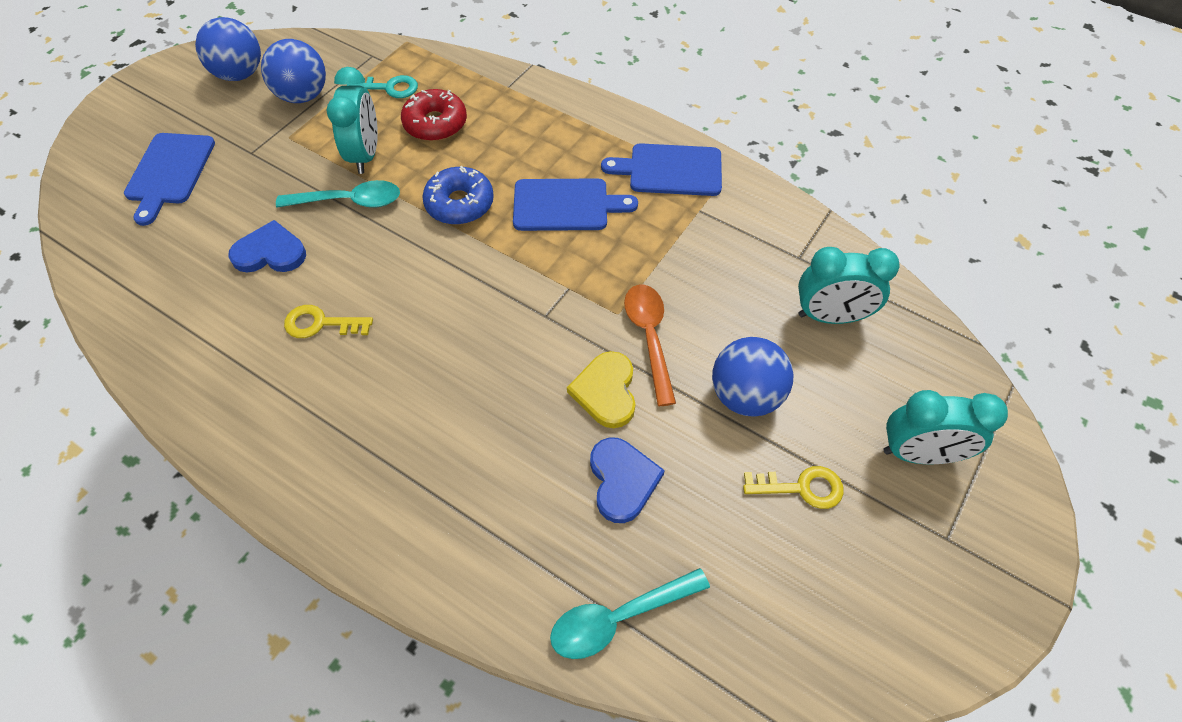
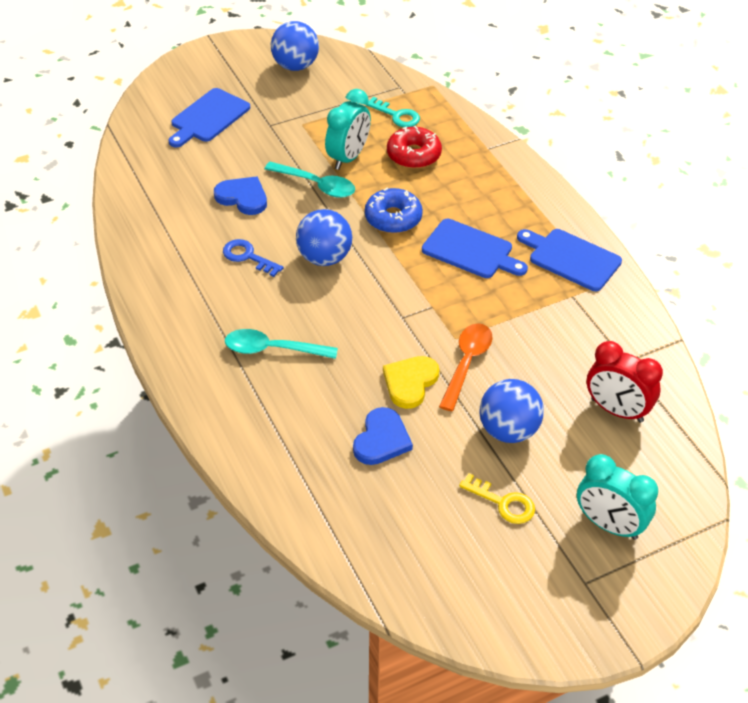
camera: 30 degrees right, 10 degrees down
blue ball [261,39,326,103] -> blue ball moved to [296,209,352,266]
yellow key [284,305,373,338] -> blue key [223,239,283,277]
turquoise spoon [550,568,710,659] -> turquoise spoon moved to [225,329,338,359]
turquoise clock [798,247,900,324] -> red clock [587,341,663,423]

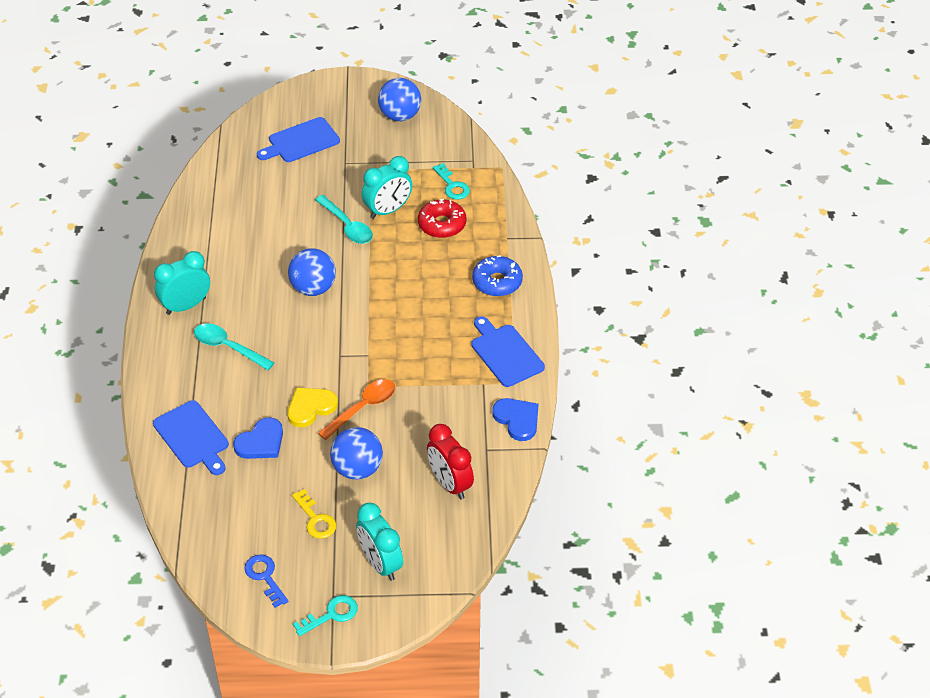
camera: 25 degrees right, 0 degrees up
blue heart [214,177,267,215] -> blue heart moved to [492,398,538,441]
blue key [223,239,283,277] -> blue key moved to [244,554,288,608]
blue donut [365,188,423,233] -> blue donut moved to [472,255,523,297]
blue cutting board [422,219,528,278] -> blue cutting board moved to [153,400,229,475]
none -> turquoise clock [154,251,210,315]
none -> turquoise key [293,595,358,636]

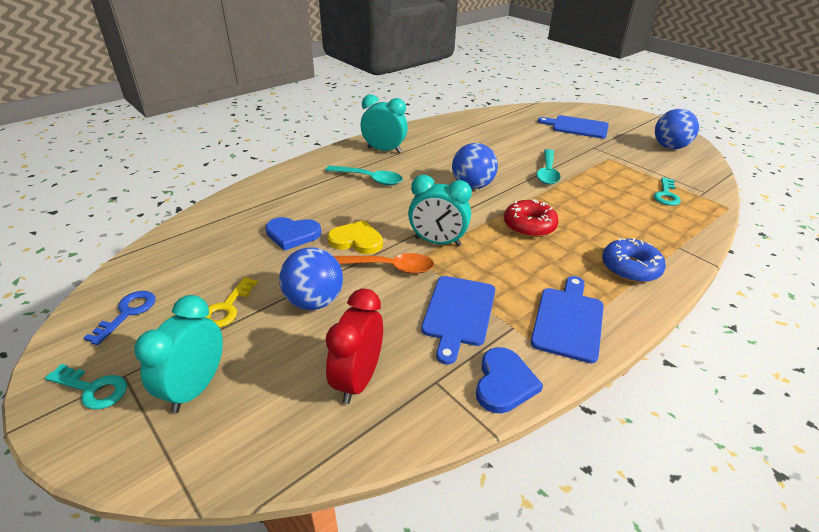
camera: 50 degrees right, 10 degrees down
blue cutting board [153,400,229,475] -> blue cutting board moved to [421,276,495,365]
turquoise spoon [194,323,274,370] -> turquoise spoon turned 120 degrees clockwise [325,165,403,185]
turquoise clock [362,156,412,219] -> turquoise clock moved to [408,175,472,246]
red donut [418,199,467,238] -> red donut moved to [504,199,559,237]

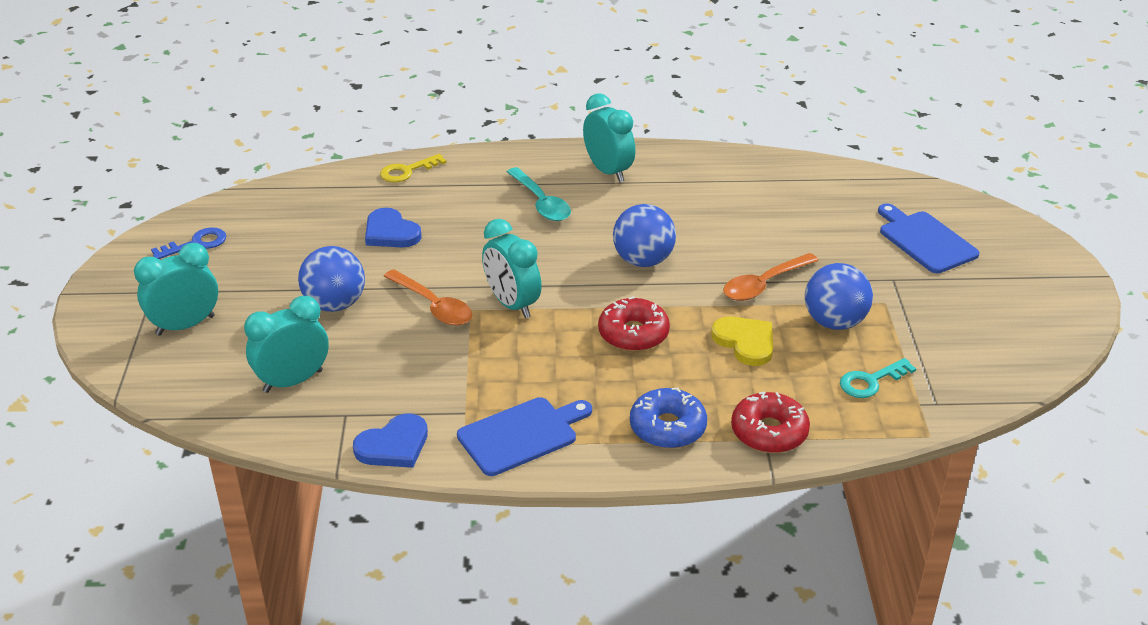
camera: 40 degrees right, 0 degrees up
turquoise key [45,364,127,410] -> none
yellow key [206,277,258,328] -> yellow key moved to [380,154,446,182]
red clock [326,289,383,404] -> turquoise clock [244,296,329,393]
yellow heart [327,220,383,254] -> yellow heart moved to [711,317,773,366]
blue cutting board [421,276,495,365] -> none
turquoise spoon [537,149,561,184] -> orange spoon [723,253,819,301]
blue ball [655,109,699,149] -> blue ball moved to [805,263,873,330]
none -> red donut [731,391,810,453]

